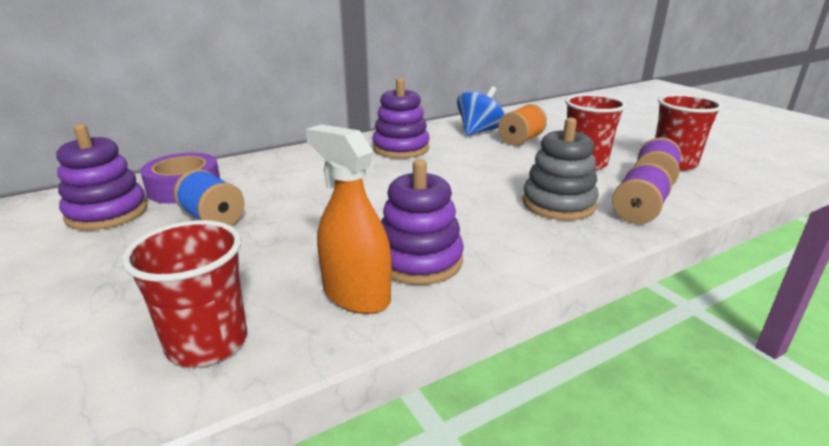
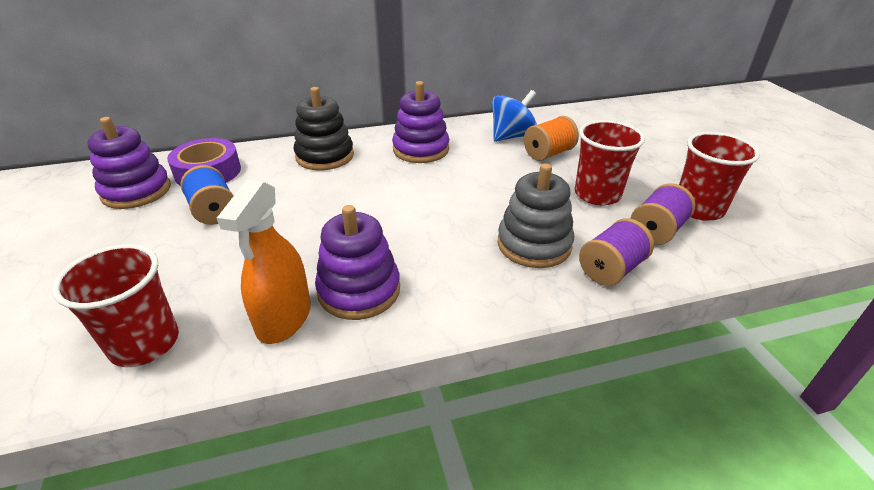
camera: 15 degrees right, 10 degrees up
orange spray bottle [306,124,392,314] -> orange spray bottle turned 135 degrees counterclockwise [217,180,311,344]
none -> black stacking toy [294,87,354,170]

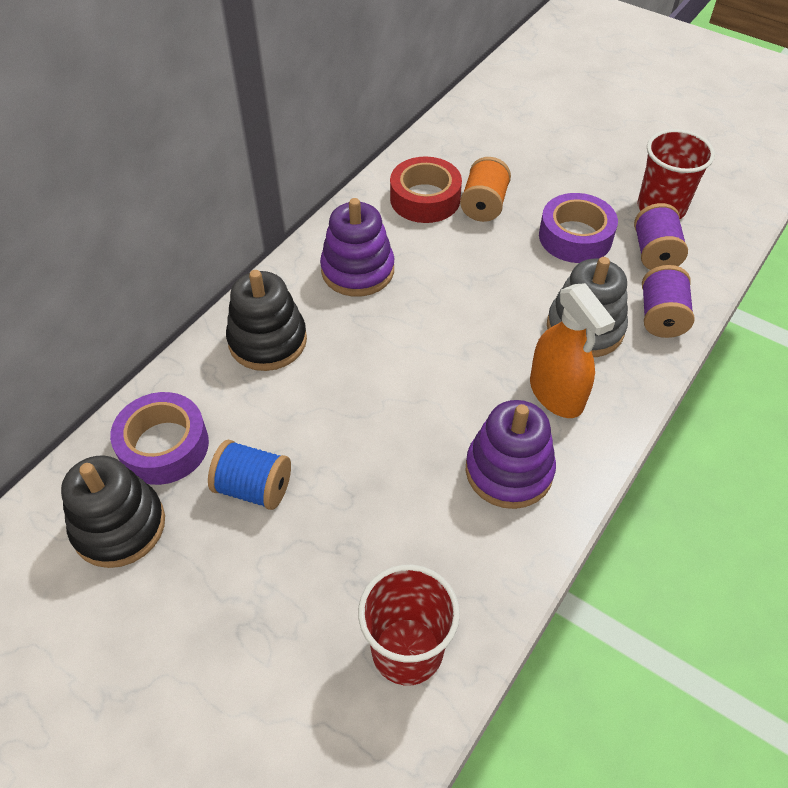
camera: 40 degrees left, 15 degrees up
purple stacking toy [87,117,171,209] -> black stacking toy [61,455,165,568]
orange spray bottle [217,180,311,344] -> orange spray bottle moved to [530,283,615,418]
blue spinning top [492,90,537,142] -> red tape [390,156,462,223]
red cup [575,120,645,205] -> purple tape [539,193,618,263]

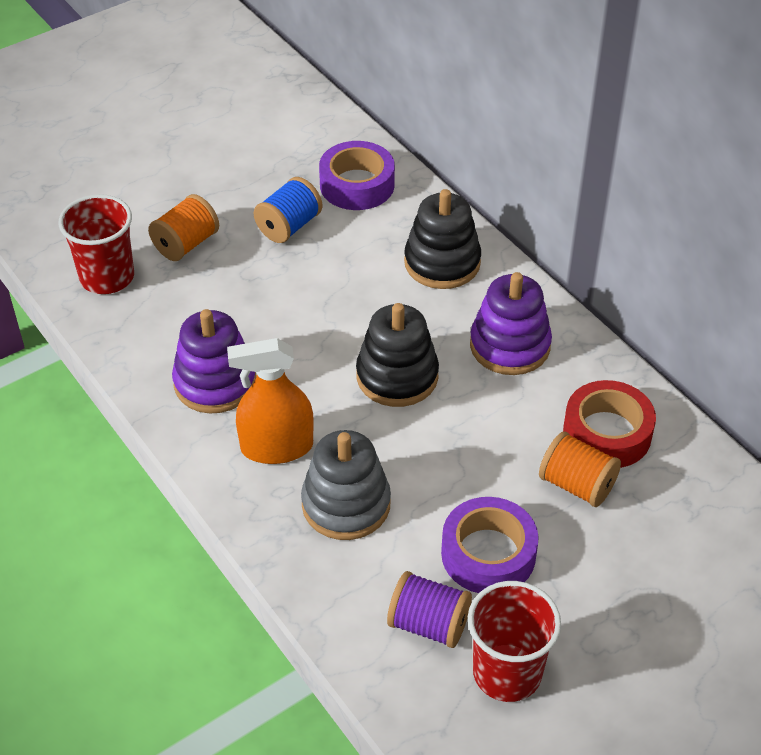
camera: 110 degrees right, 5 degrees down
black stacking toy [61,455,165,568] -> black stacking toy moved to [356,303,439,407]
purple spool [642,265,694,338] -> none
none -> orange spool [148,194,219,261]

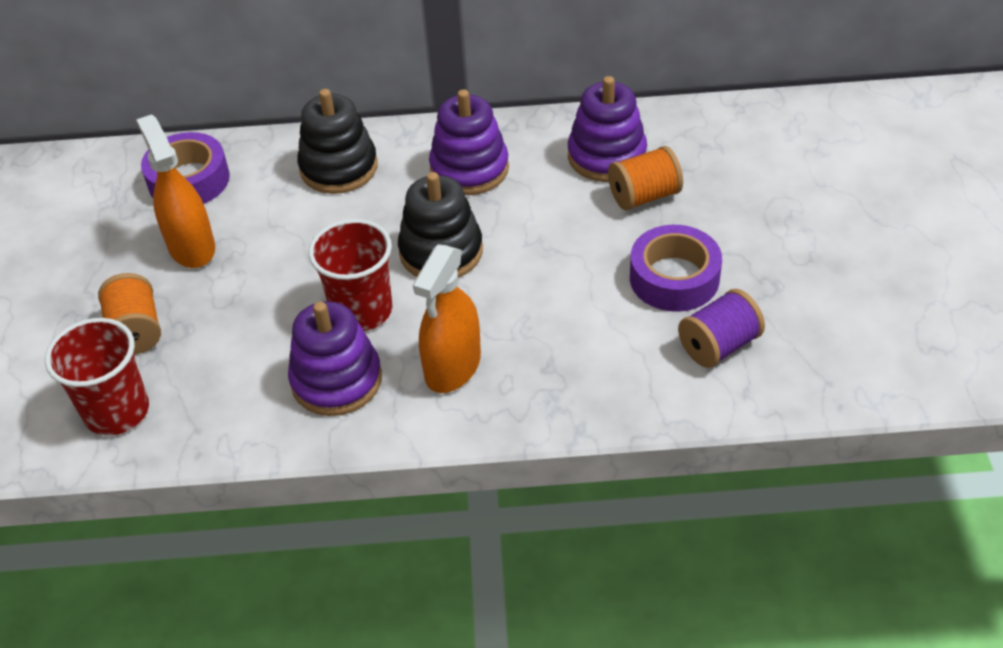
camera: 55 degrees left, 0 degrees up
blue spool [254,177,322,243] -> orange spray bottle [136,114,215,268]
grey stacking toy [301,430,391,540] -> none
red cup [468,581,561,702] -> red cup moved to [308,219,393,331]
red tape [563,380,656,468] -> purple stacking toy [568,76,647,182]

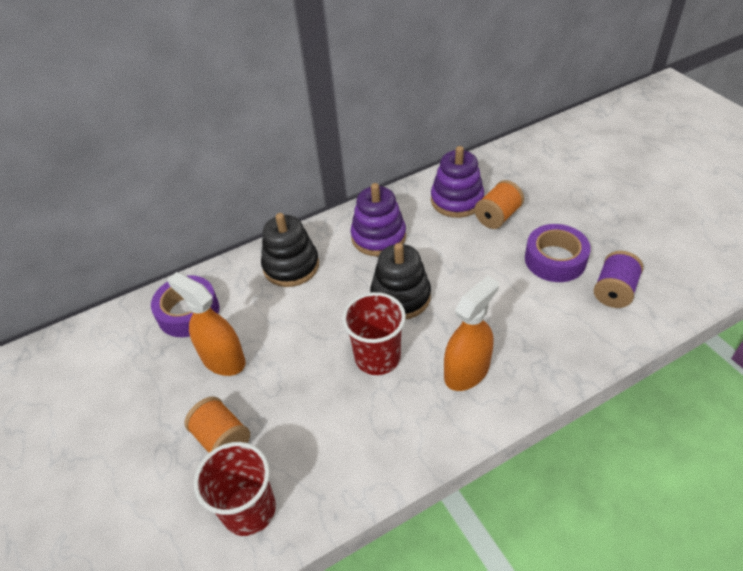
camera: 25 degrees left, 0 degrees up
purple stacking toy [288,301,382,416] -> none
orange spray bottle [413,245,481,393] -> orange spray bottle turned 135 degrees counterclockwise [444,276,499,391]

